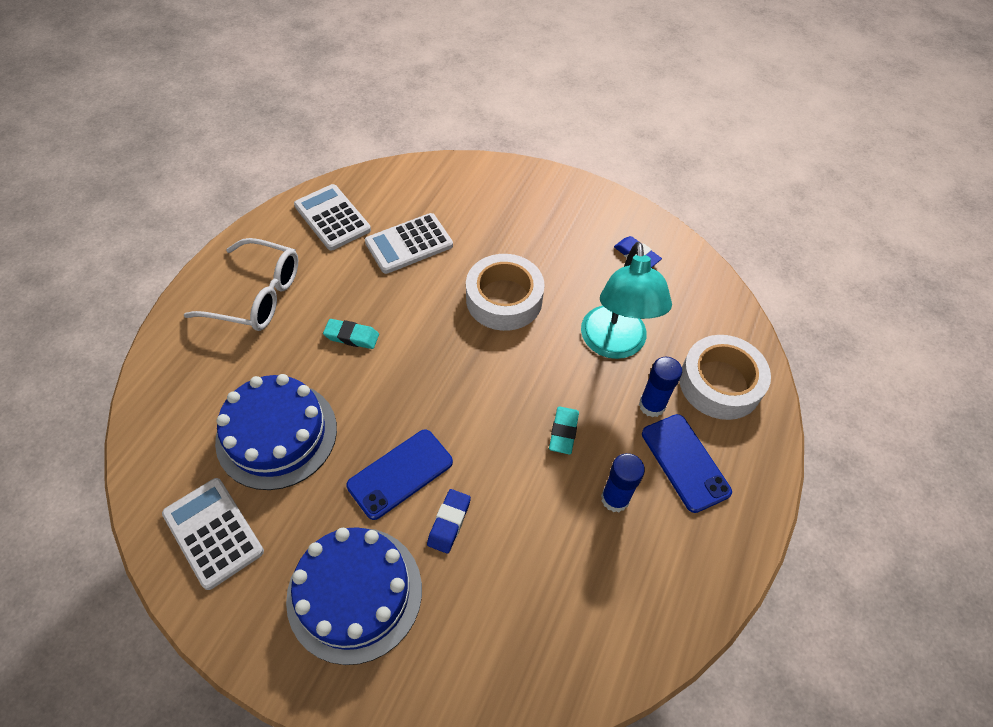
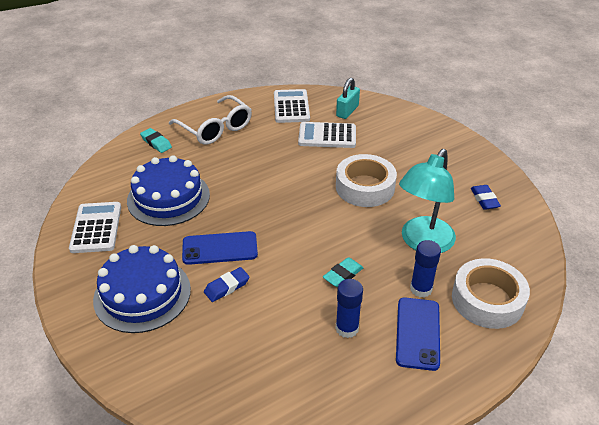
camera: 35 degrees right, 15 degrees down
turquoise eraser [323,319,379,349] -> turquoise eraser moved to [140,128,172,153]
none -> turquoise padlock [336,78,360,119]

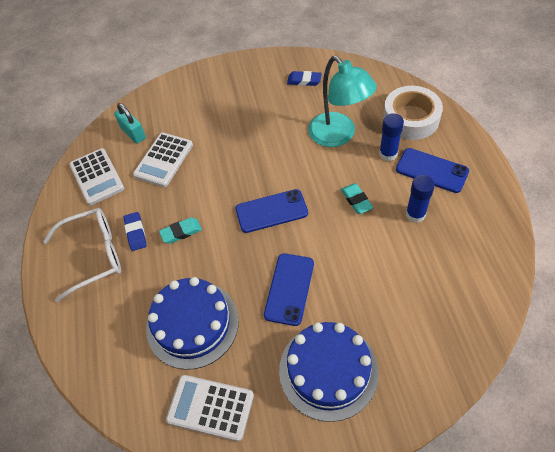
camera: 65 degrees left, 15 degrees up
turquoise eraser [140,128,172,153] -> turquoise eraser moved to [159,218,202,244]
blue eraser [204,267,250,302] -> blue eraser moved to [124,212,147,251]
white calculator [274,89,310,123] -> white calculator turned 135 degrees counterclockwise [69,148,124,205]
white tape [336,154,397,207] -> none
none -> blue phone [235,189,308,233]

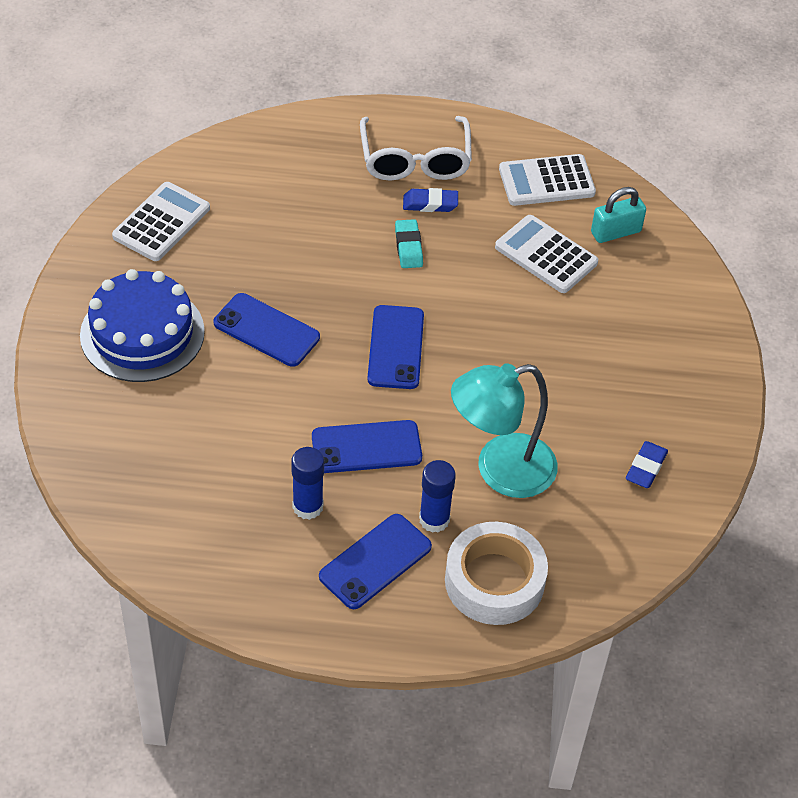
camera: 100 degrees right, 5 degrees down
blue cake [146,277,239,370] -> none
turquoise eraser [341,183,373,214] -> blue phone [312,420,422,473]

